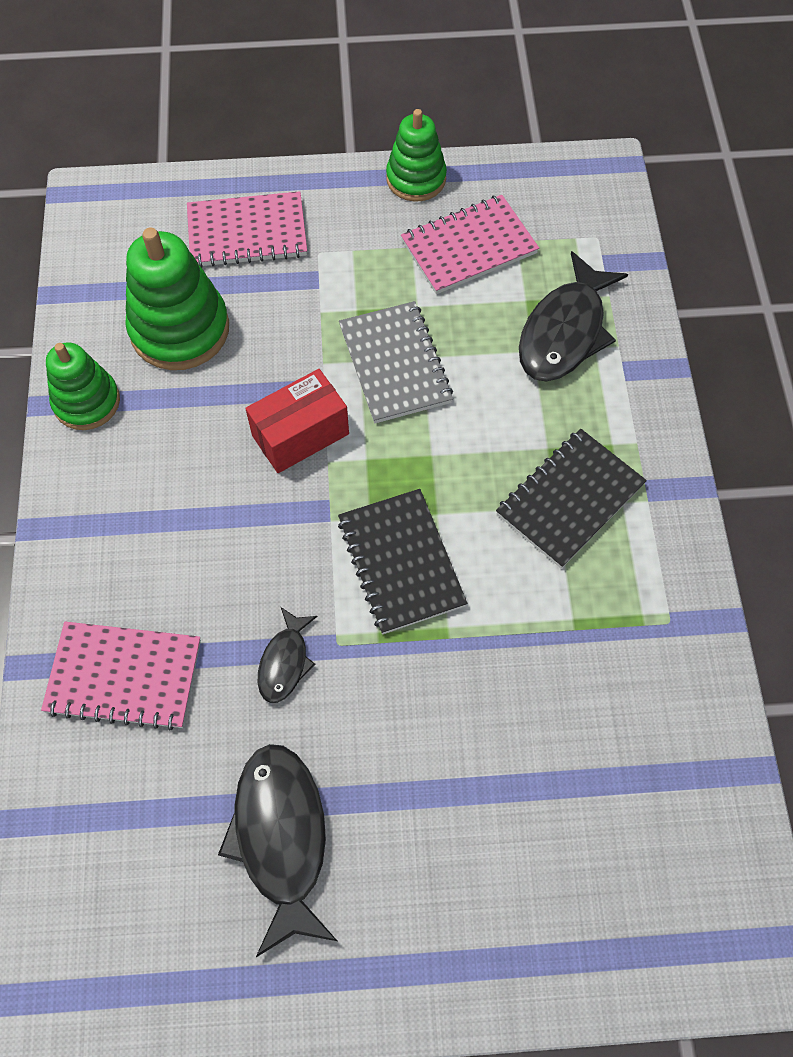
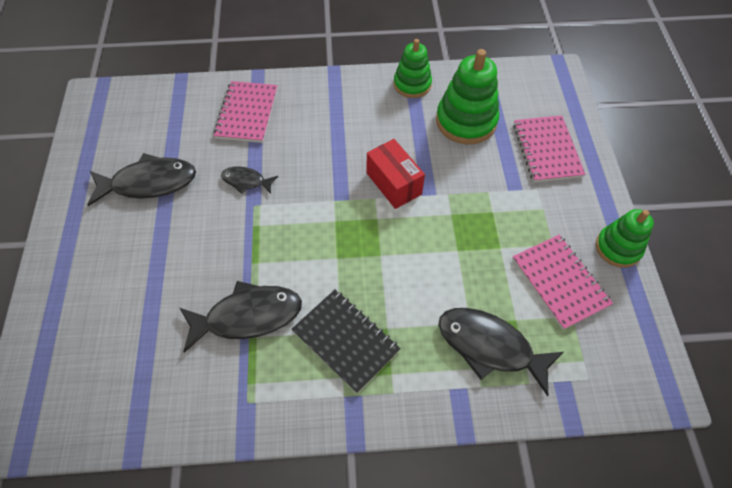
camera: 90 degrees right, 5 degrees down
black notebook [338,489,467,634] -> none
grey notebook [339,301,453,423] -> none
none -> black fish [179,281,302,353]

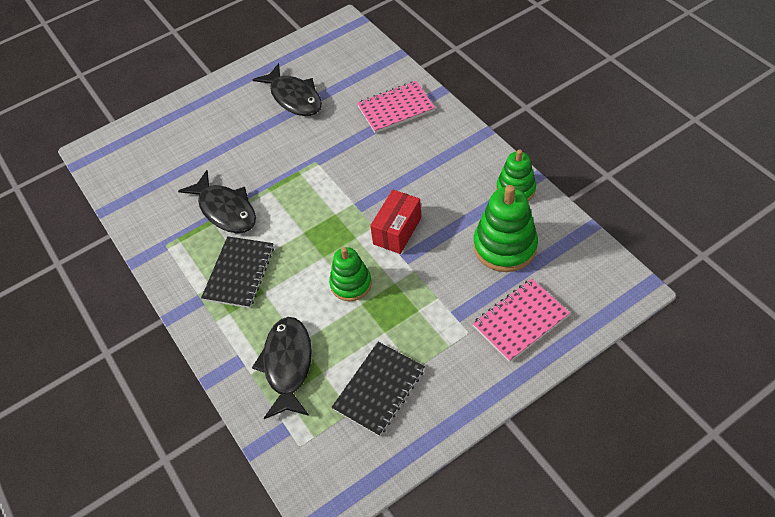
camera: 65 degrees right, 5 degrees down
black fish [221,166,278,194] -> none
pink notebook [512,235,613,330] -> black notebook [332,342,425,437]
green stacking toy [596,209,654,268] -> green stacking toy moved to [329,247,372,301]

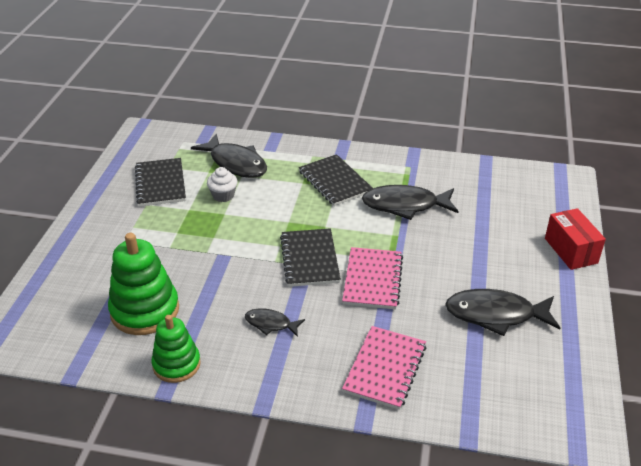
camera: 130 degrees right, 15 degrees down
green stacking toy [329,247,372,301] -> none
red box [370,190,421,254] -> red box moved to [545,208,606,270]
pink notebook [472,279,570,362] -> pink notebook moved to [342,247,403,310]
none -> white cupcake [207,167,238,202]
none -> black fish [245,308,305,337]
none -> black notebook [280,228,341,287]

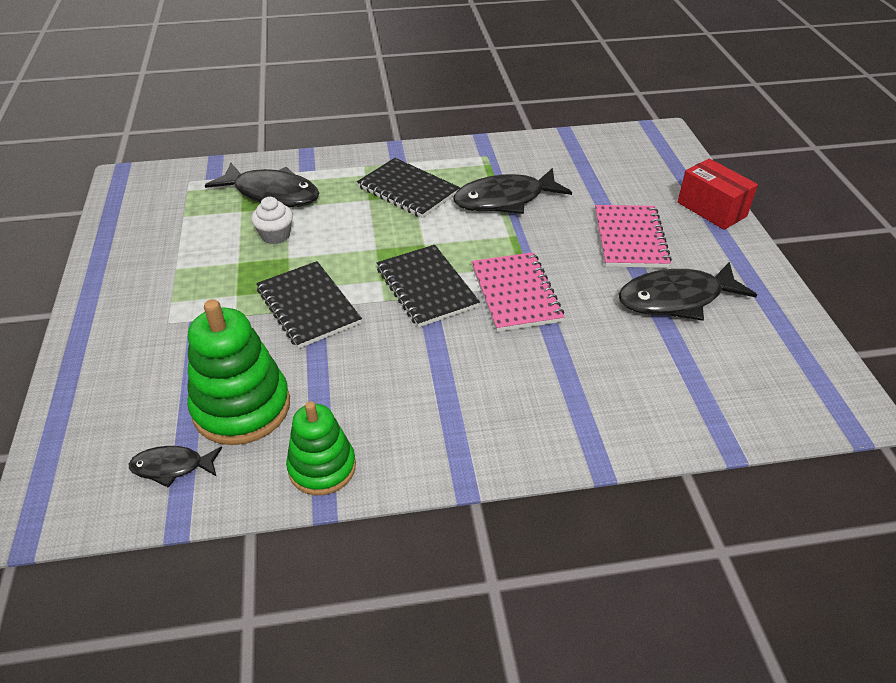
camera: 20 degrees left, 5 degrees up
black notebook [135,158,186,207] -> black notebook moved to [256,261,362,349]
black fish [245,308,305,337] -> black fish moved to [129,446,222,487]
pink notebook [342,326,426,410] -> pink notebook moved to [595,205,672,268]

